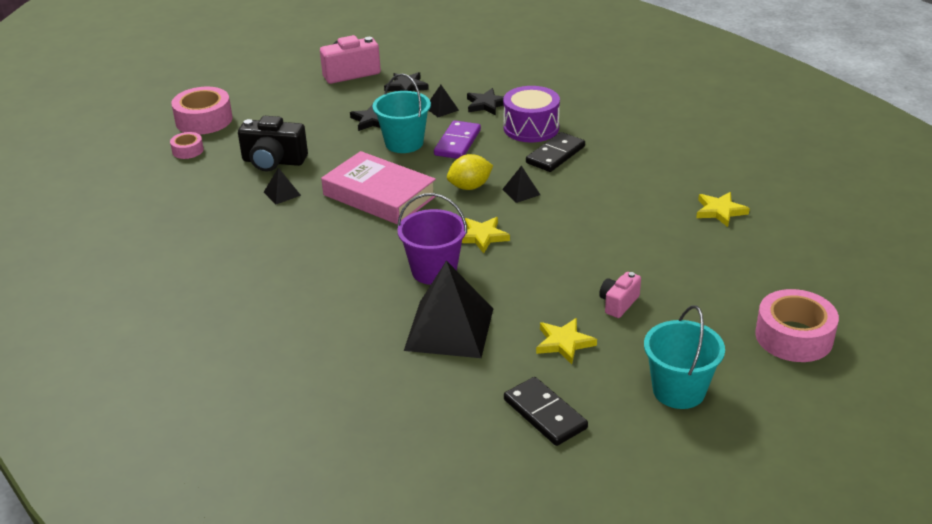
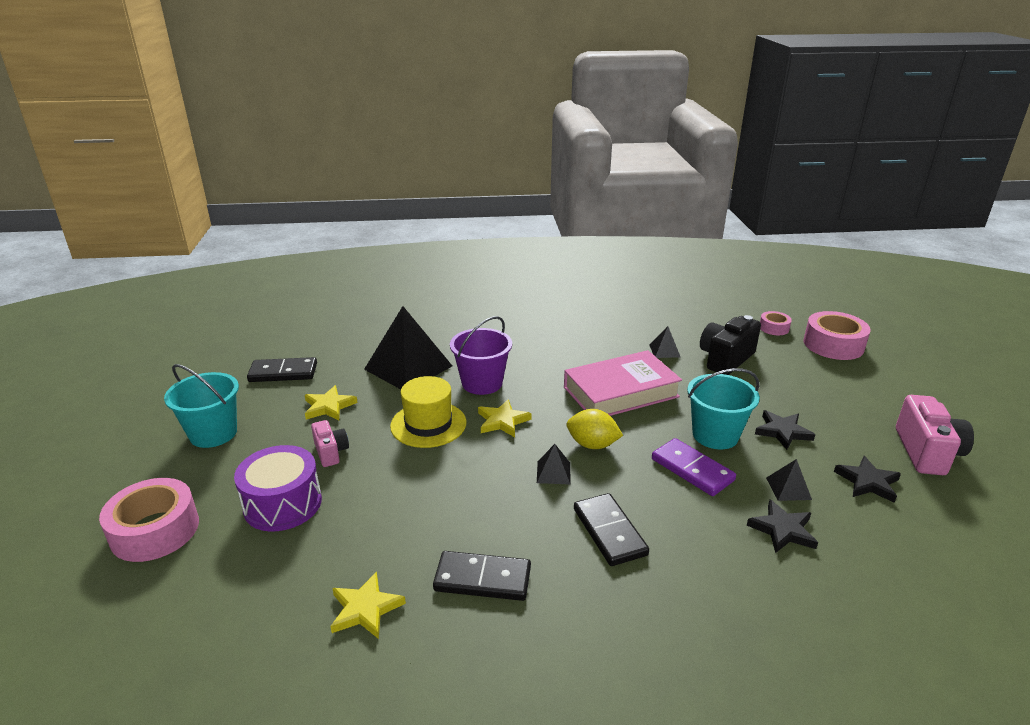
camera: 120 degrees right, 5 degrees down
yellow lemon [447,154,493,190] -> yellow lemon turned 75 degrees counterclockwise [566,409,623,449]
purple drum [503,86,560,142] -> purple drum moved to [234,445,322,532]
none -> yellow hat [390,376,466,448]
none -> black domino [433,551,531,601]

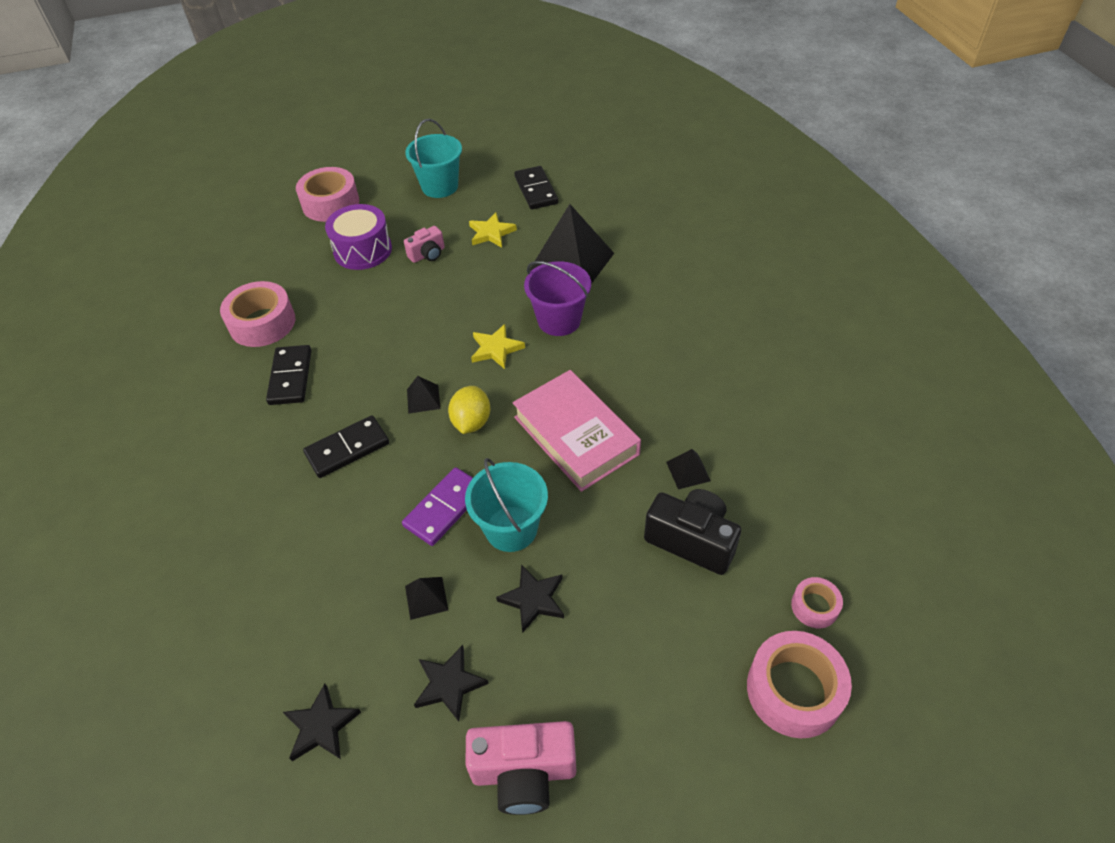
camera: 80 degrees right, 20 degrees up
yellow star [330,572,406,639] -> pink tape [220,281,295,347]
yellow hat [390,376,466,448] -> none
black star [747,500,818,553] -> black star moved to [283,684,361,761]

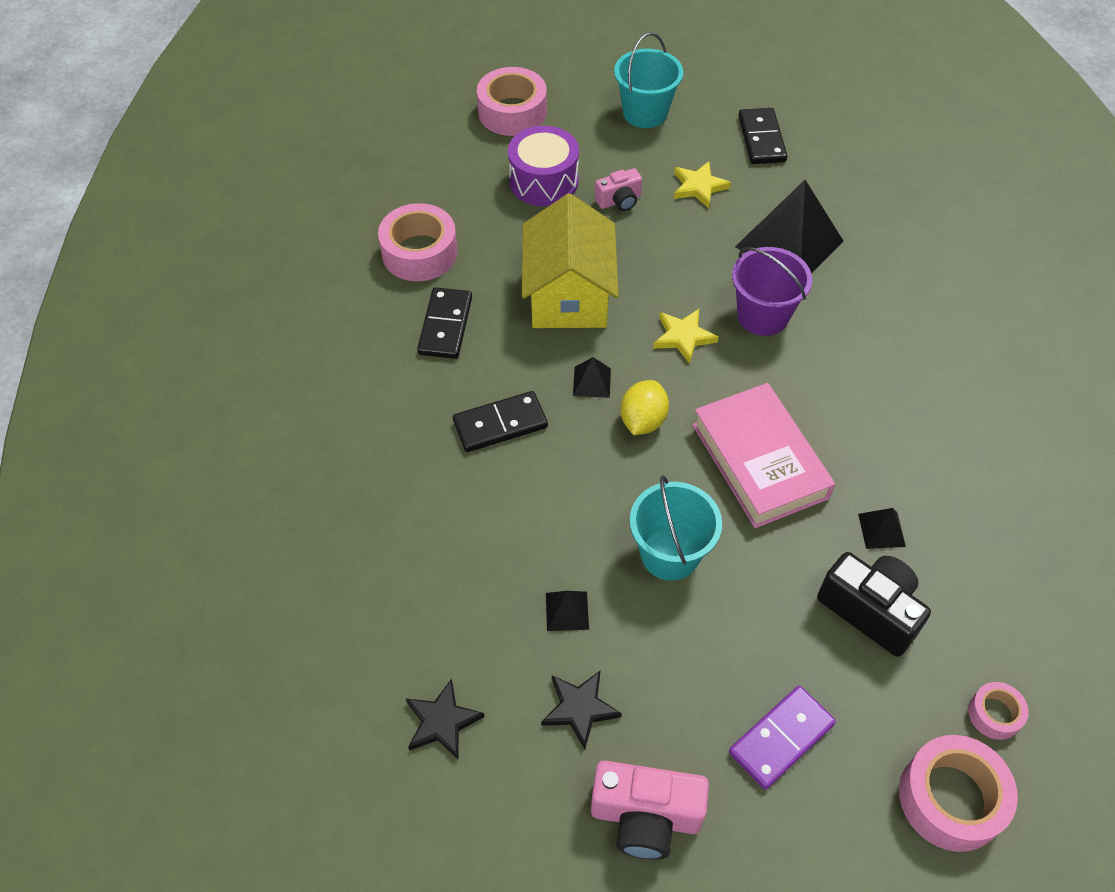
camera: 10 degrees right, 5 degrees up
purple domino [402,467,473,546] -> purple domino moved to [729,686,836,789]
black star [496,564,564,633] -> none
none -> yellow house [522,194,619,328]

